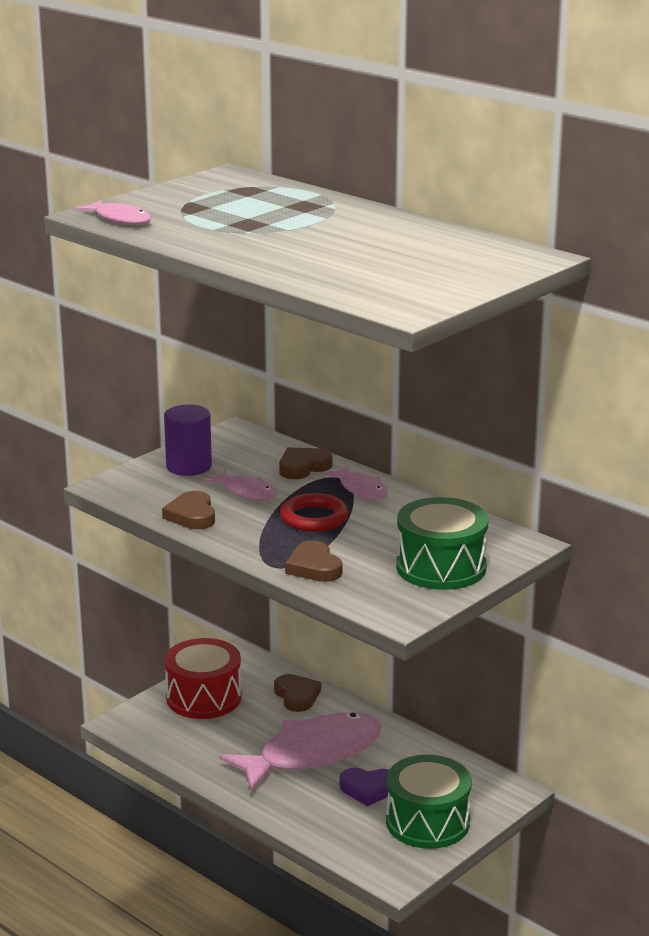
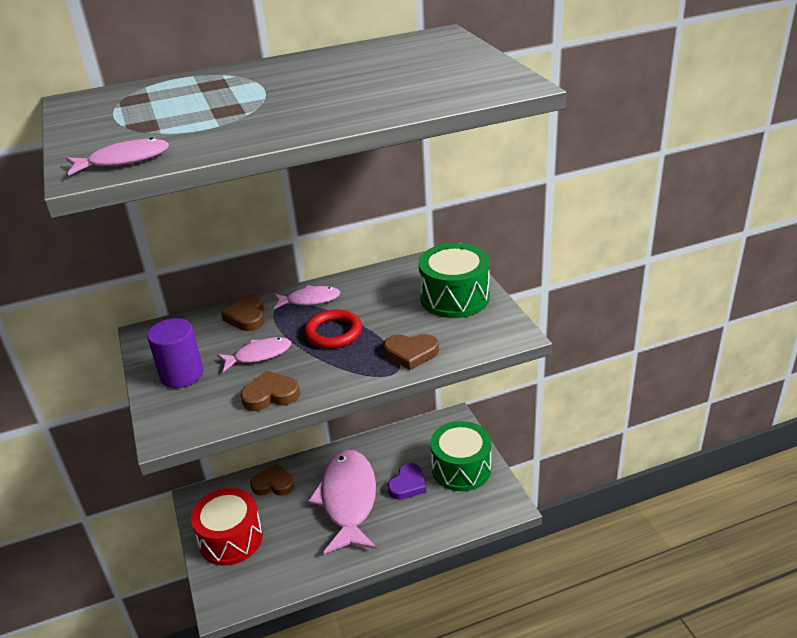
camera: 60 degrees left, 10 degrees up
brown heart [162,491,215,529] -> brown heart turned 150 degrees clockwise [241,371,300,411]

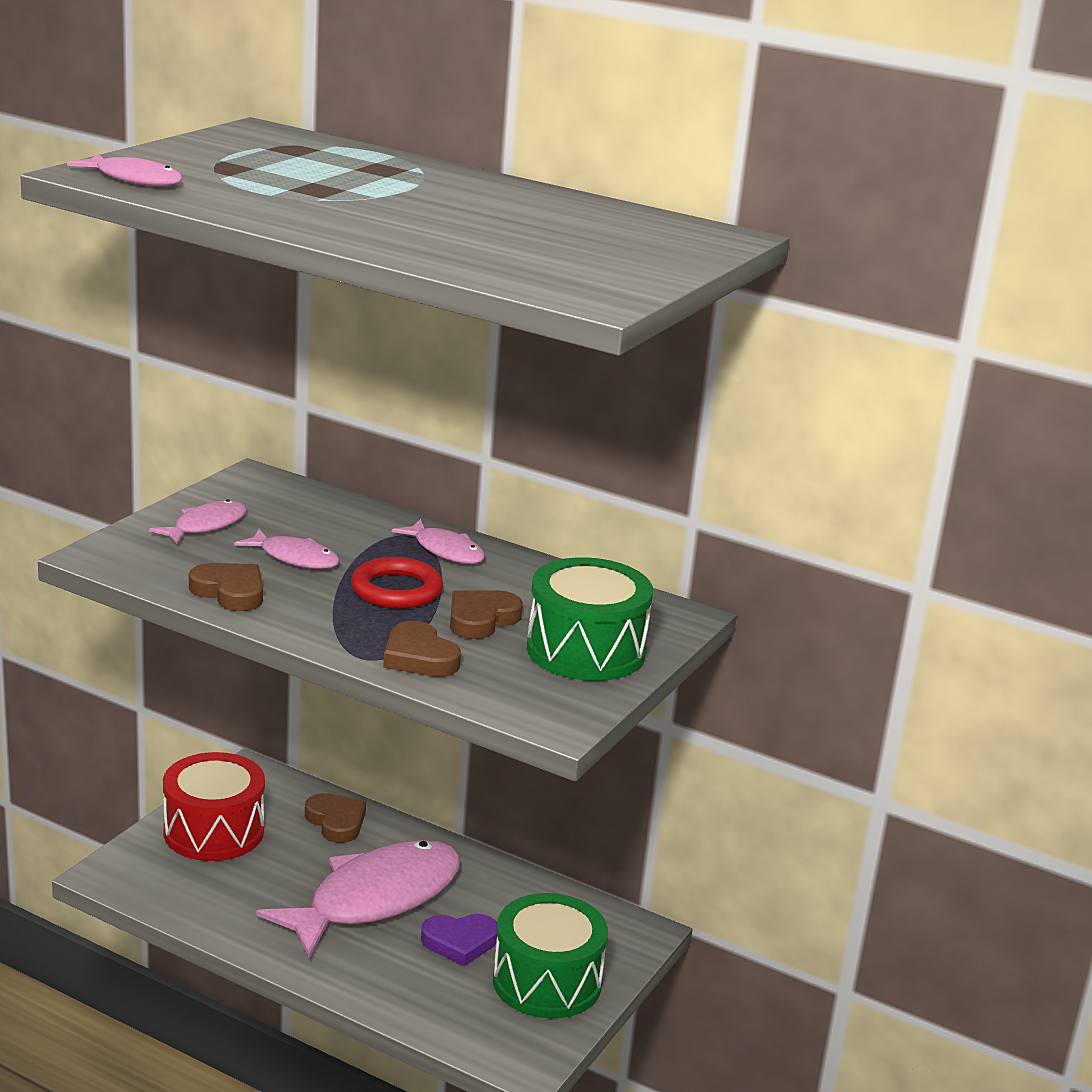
camera: 45 degrees right, 10 degrees down
purple cylinder [147,318,204,388] -> pink fish [149,499,246,544]
brown heart [221,294,265,331] -> brown heart moved to [450,590,523,639]

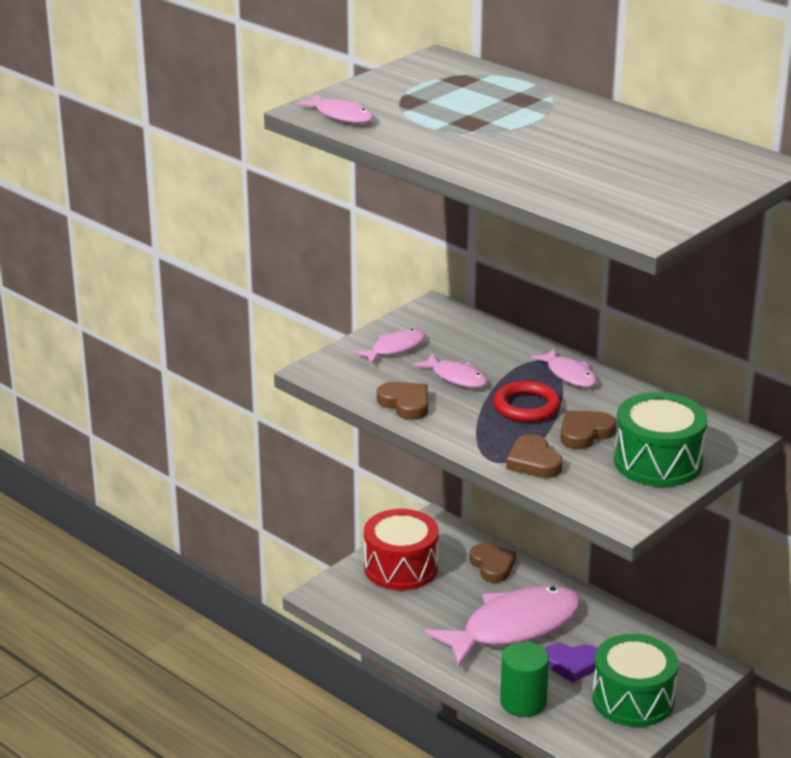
camera: 15 degrees right, 5 degrees up
none -> green cylinder [500,642,549,717]

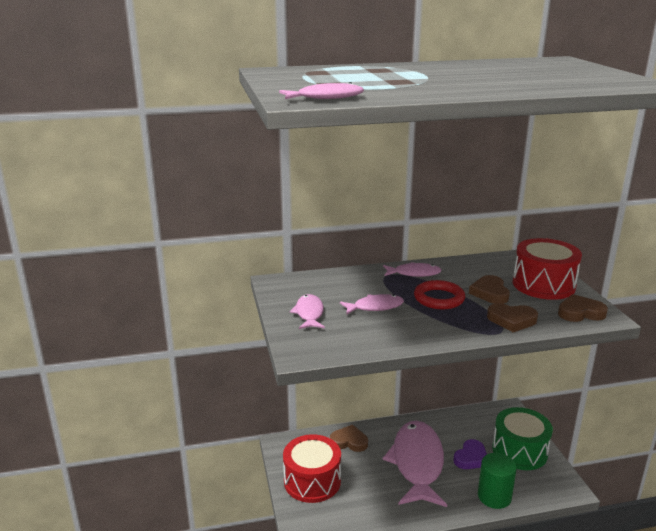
camera: 55 degrees left, 5 degrees down
brown heart [377,382,428,420] -> brown heart moved to [558,294,608,322]
green drum [614,392,707,487] -> red drum [513,238,582,300]

